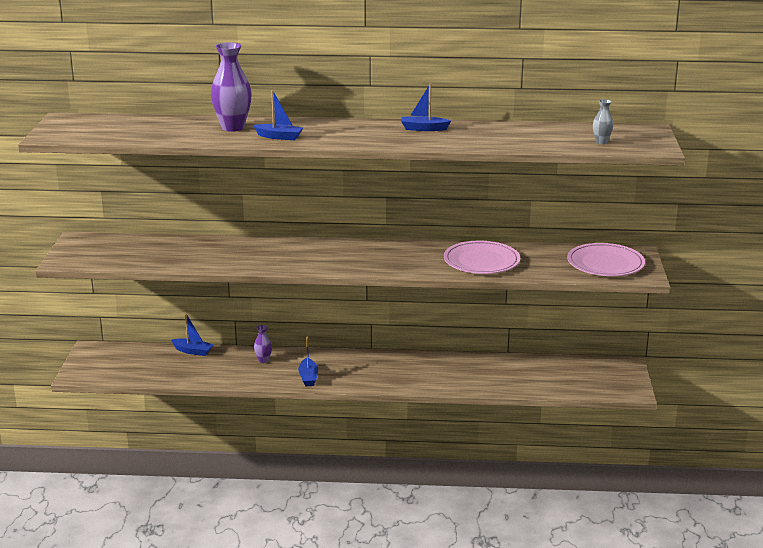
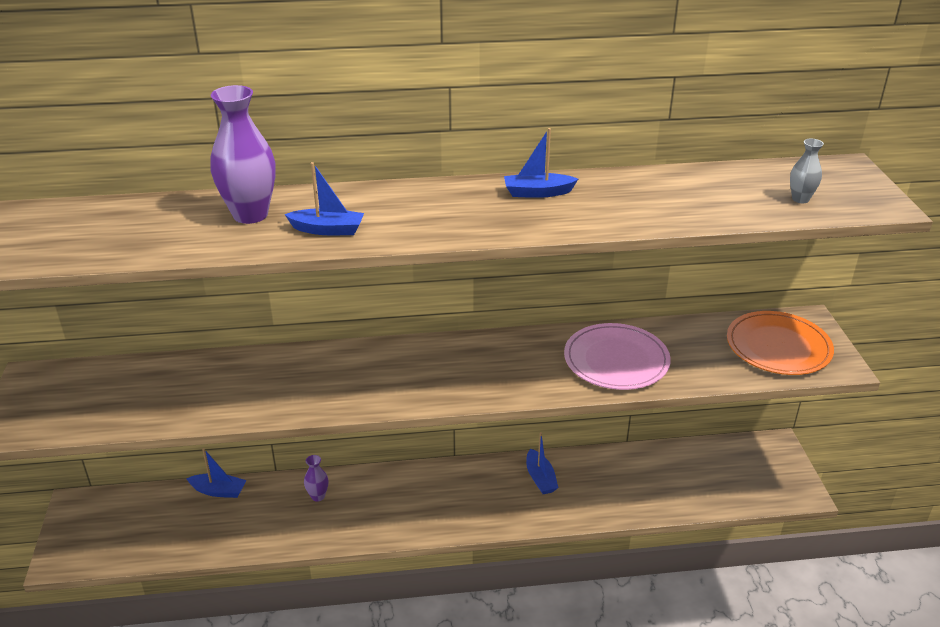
camera: 10 degrees left, 10 degrees up
blue boat [298,337,318,386] -> blue boat moved to [526,432,558,494]
pink plate [567,243,645,276] -> orange plate [727,311,834,375]

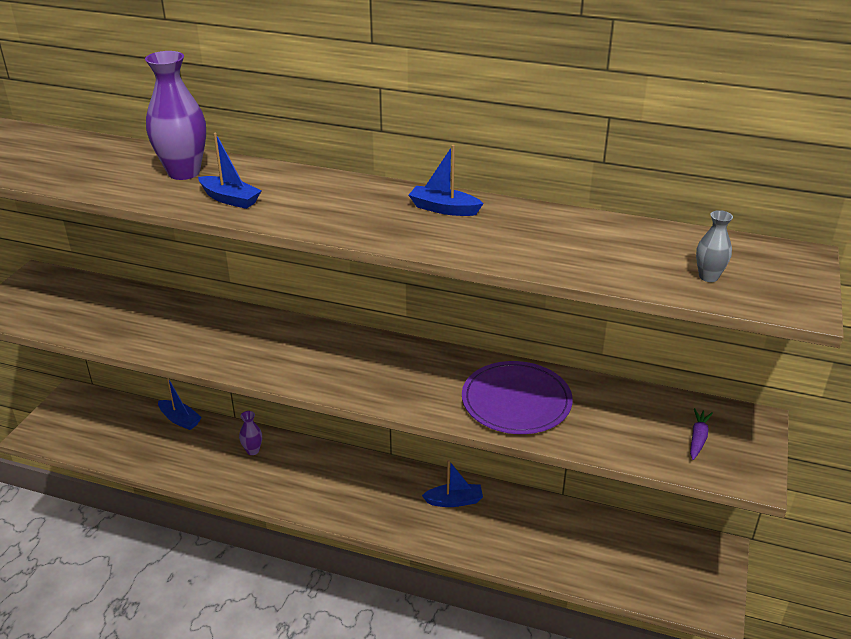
camera: 25 degrees right, 0 degrees up
blue boat [526,432,558,494] -> blue boat turned 105 degrees counterclockwise [422,460,483,507]
pink plate [564,323,671,390] -> purple plate [462,361,573,434]
orange plate [727,311,834,375] -> purple carrot [690,408,713,460]

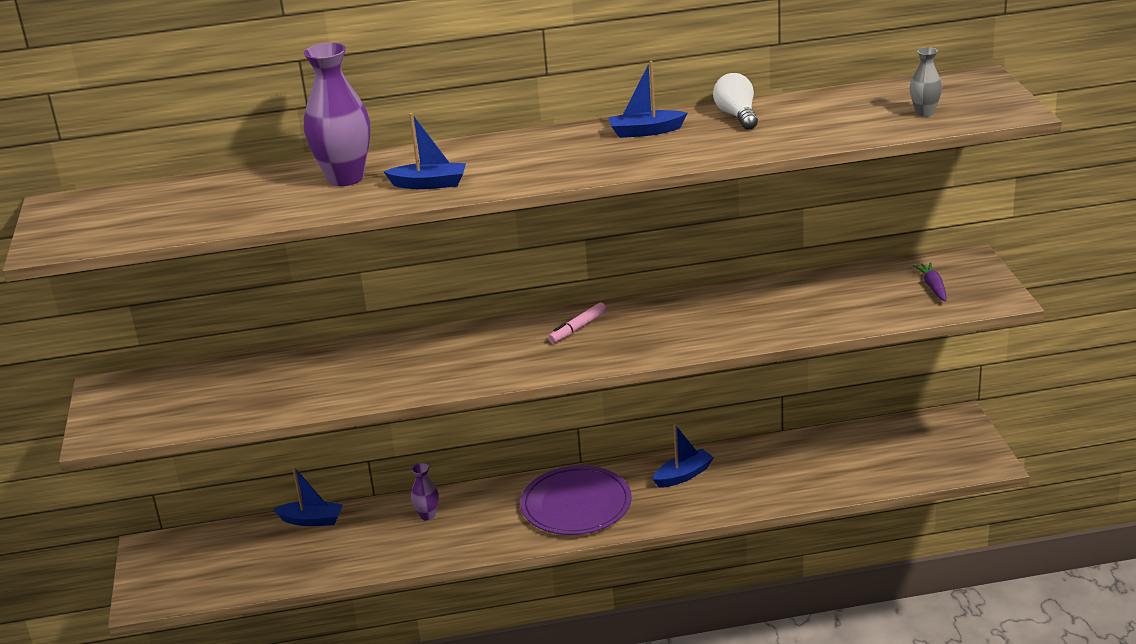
camera: 25 degrees left, 5 degrees down
purple plate [462,361,573,434] -> purple plate moved to [520,465,632,535]
none -> pink marker [548,302,607,343]
none -> white light bulb [713,73,758,130]

